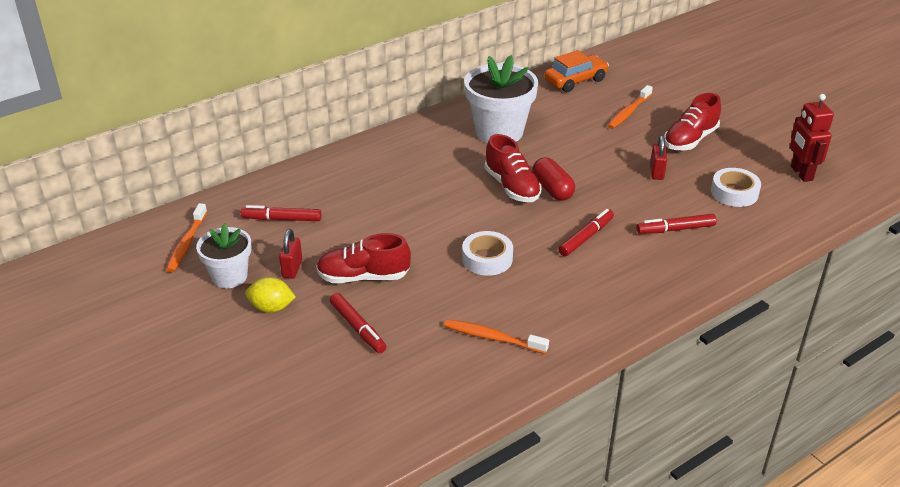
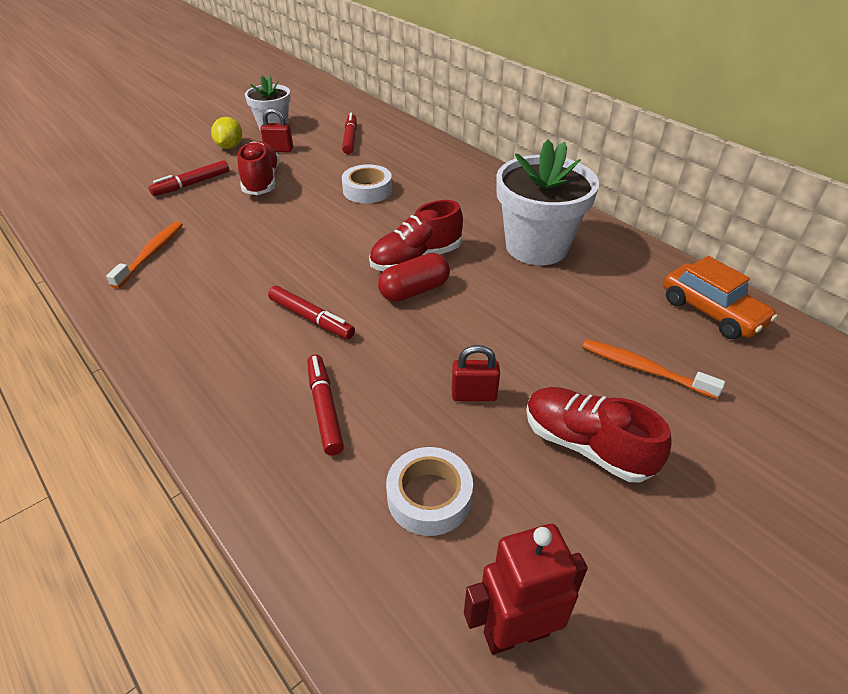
camera: 85 degrees right, 5 degrees up
orange toothbrush [166,203,207,272] -> none
white tape [462,231,513,276] -> white tape moved to [342,164,392,203]

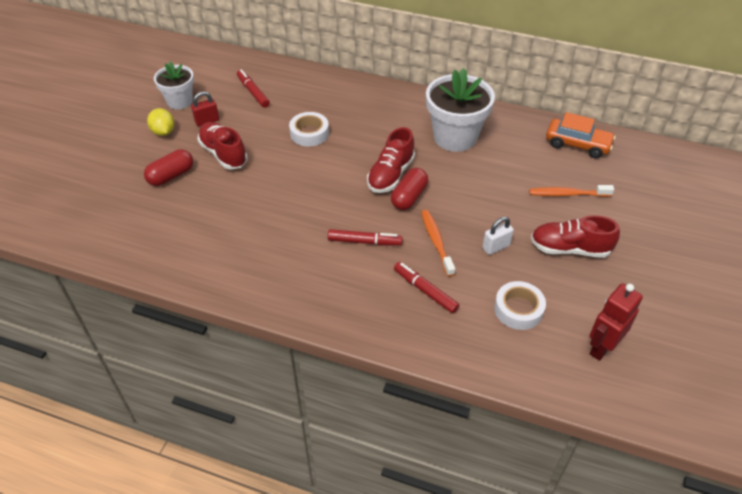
camera: 30 degrees left, 5 degrees up
orange toothbrush [106,221,183,289] -> orange toothbrush moved to [421,210,455,277]
red marker [149,160,229,196] -> red capsule [144,149,193,186]
red padlock [452,345,500,401] -> white padlock [483,217,514,255]

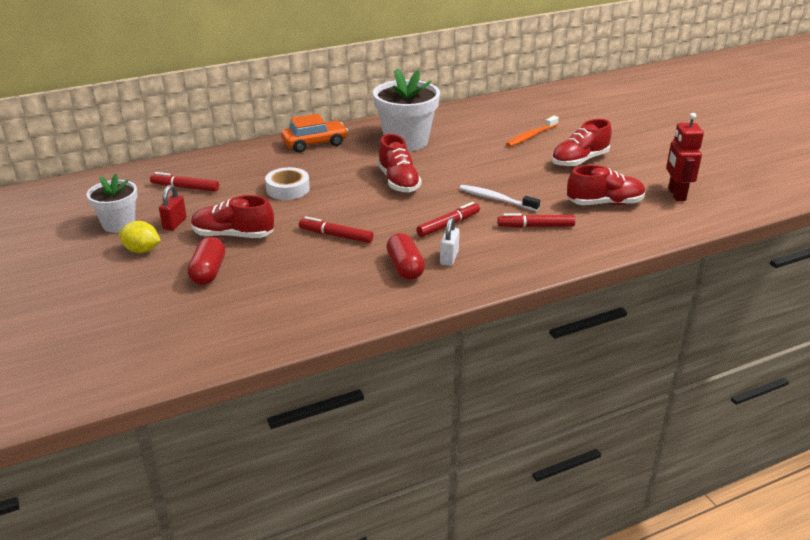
camera: 45 degrees left, 15 degrees down
red capsule [391,168,428,210] -> red capsule moved to [386,233,425,280]
orange toothbrush [421,210,455,277] -> white toothbrush [459,185,540,211]
white padlock [483,217,514,255] -> white padlock moved to [440,217,460,266]
white tape [494,281,546,330] -> red shoe [567,165,646,205]
orange car [546,112,616,158] -> orange car moved to [281,114,348,152]
none -> red marker [299,216,373,243]

